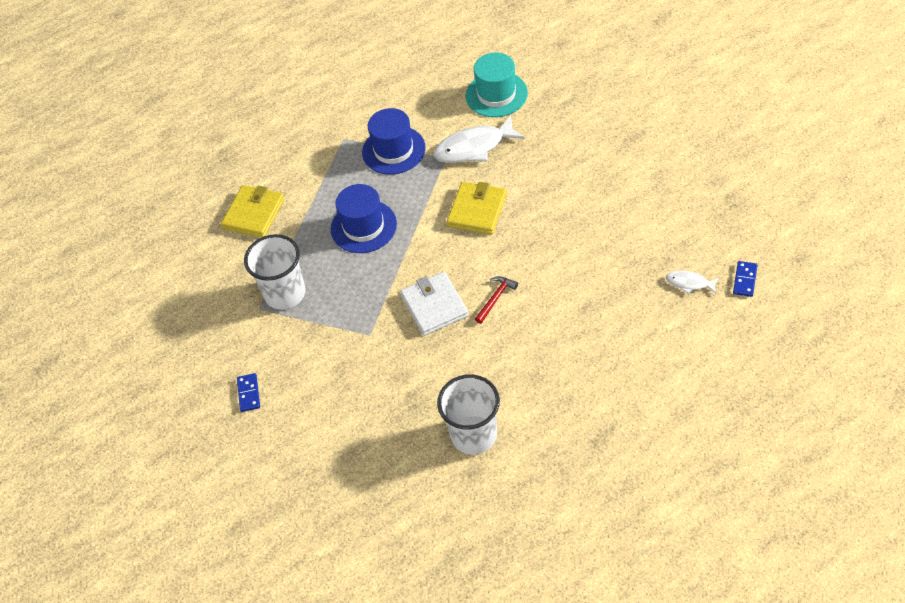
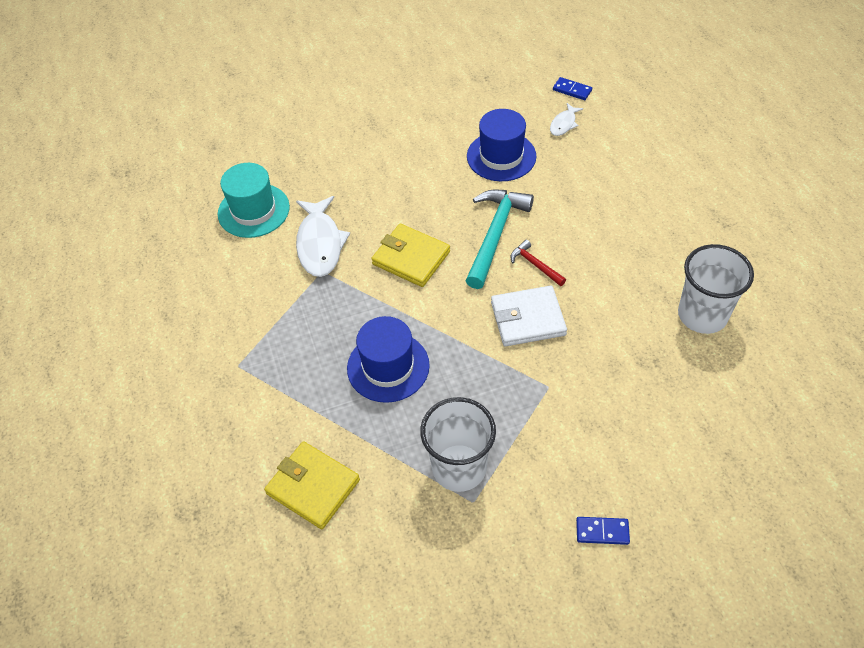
camera: 80 degrees left, 0 degrees up
blue hat [362,108,426,175] -> blue hat moved to [467,109,537,181]
none -> turquoise hammer [466,190,534,289]

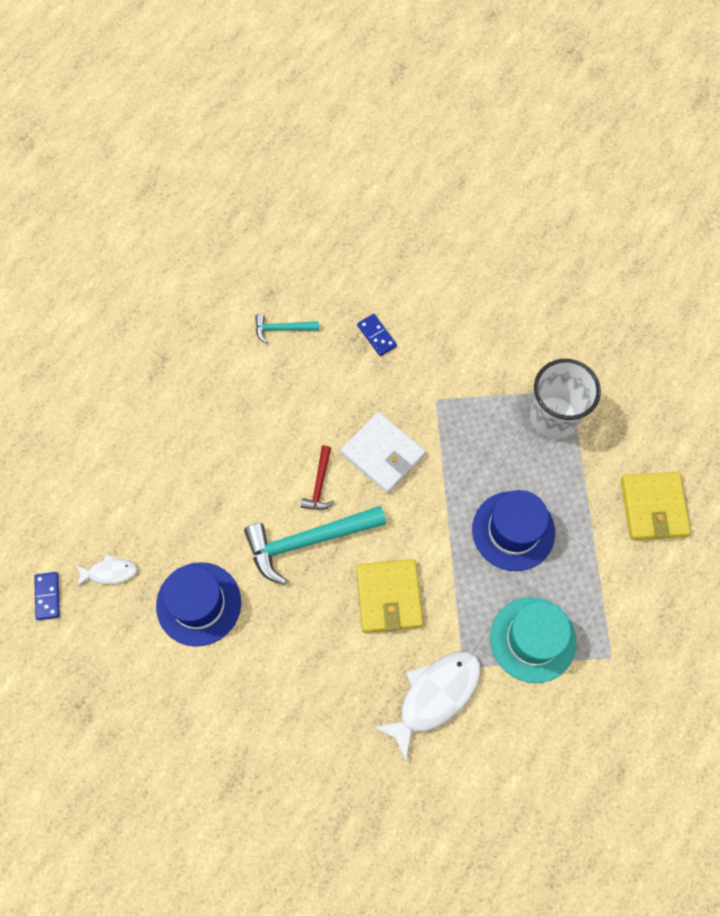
camera: 130 degrees left, 15 degrees up
turquoise hat [218,163,290,238] -> turquoise hat moved to [490,597,576,683]
blue domino [576,517,630,545] -> blue domino moved to [357,314,397,356]
white cup [678,244,754,334] -> turquoise hammer [255,314,319,343]

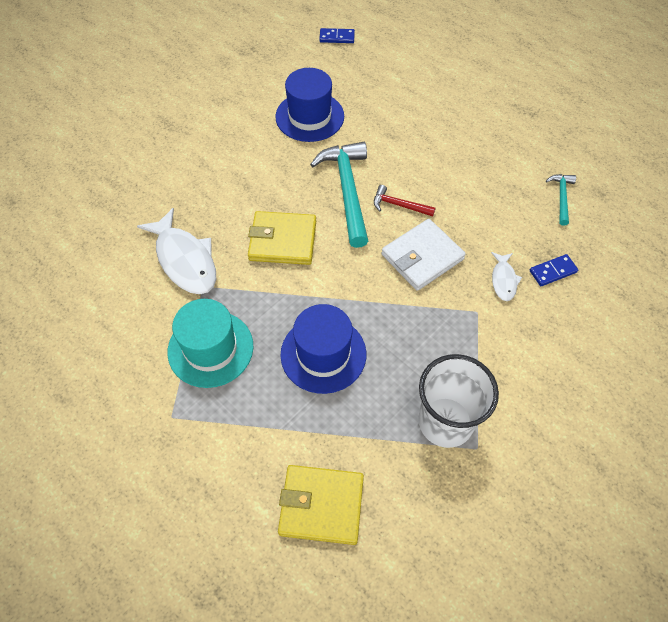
camera: 100 degrees right, 10 degrees down
white fish [76,554,137,587] -> white fish moved to [491,252,522,301]

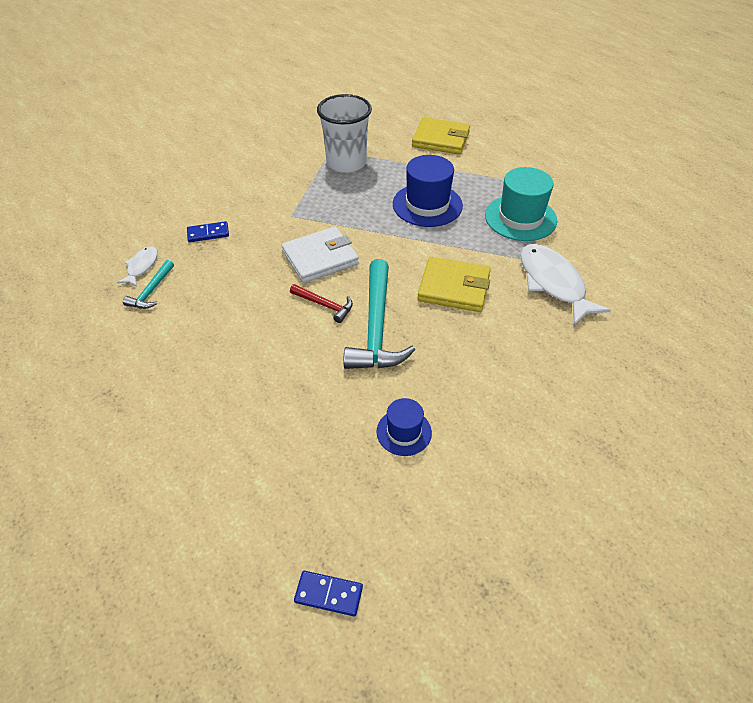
camera: 170 degrees left, 10 degrees down
blue hat [275,68,344,142] -> blue hat [377,398,432,456], size x0.57
white fish [491,252,522,301] -> white fish moved to [117,246,158,286]

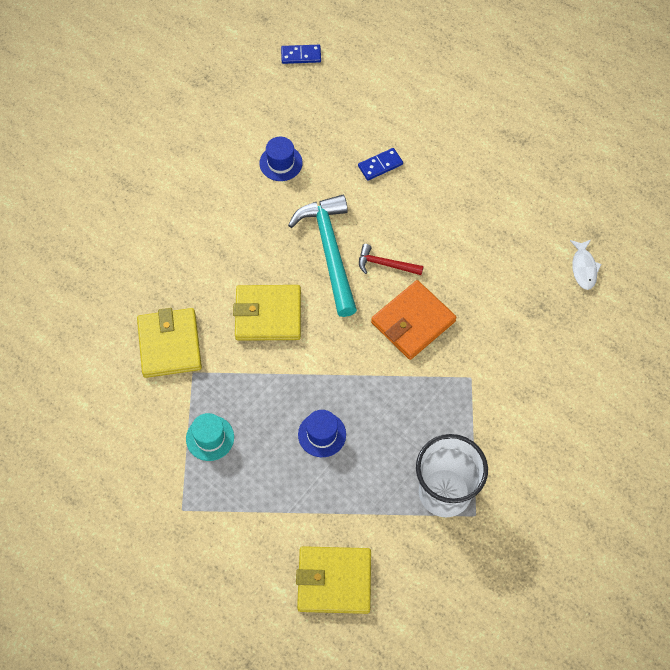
camera: 165 degrees right, 15 degrees up
turquoise hammer [123,260,174,309] -> none
blue domino [187,221,229,242] -> blue domino moved to [358,148,403,180]
white wallet [282,226,359,283] -> orange wallet [371,280,457,360]
blue hat [393,155,463,227] -> blue hat [298,410,346,457], size x0.57
turquoise hat [485,167,557,241] -> turquoise hat [186,413,234,461], size x0.57
white fish [520,244,611,325] -> yellow wallet [137,308,202,378]

